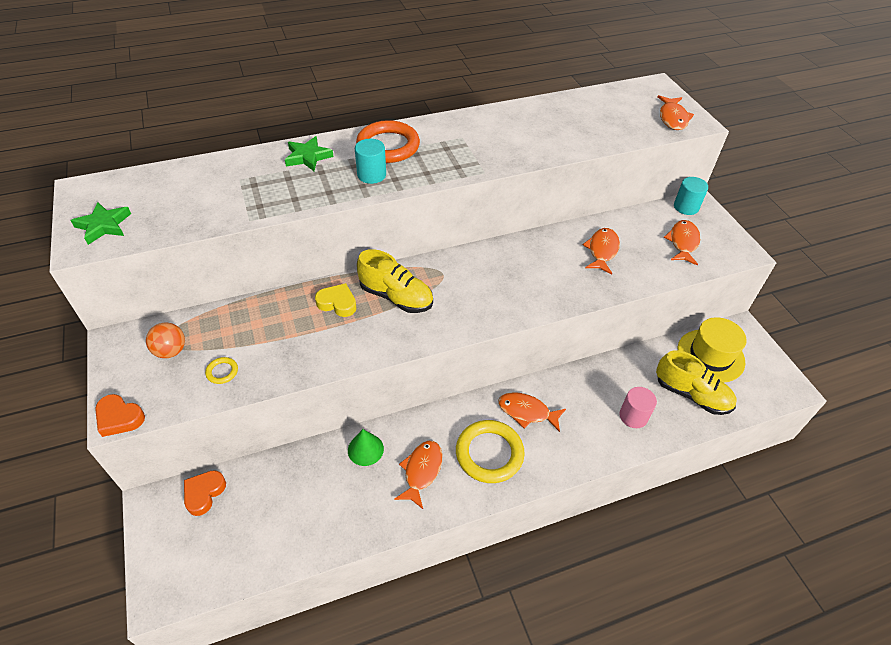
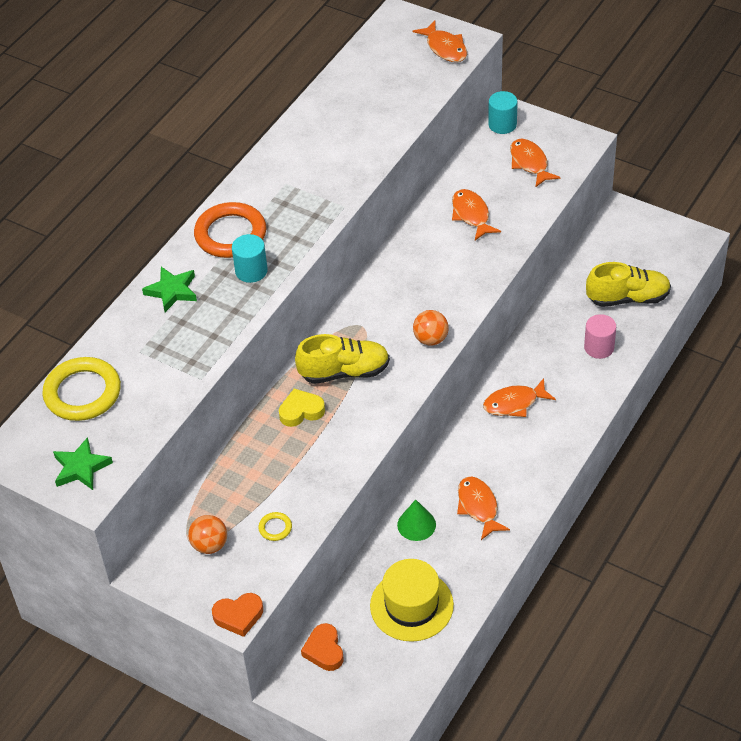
camera: 35 degrees left, 0 degrees up
yellow ring [456,420,525,483] -> yellow ring moved to [42,357,121,421]
yellow hat [678,317,747,383] -> yellow hat moved to [370,559,454,642]
none -> orange ball [413,310,449,346]

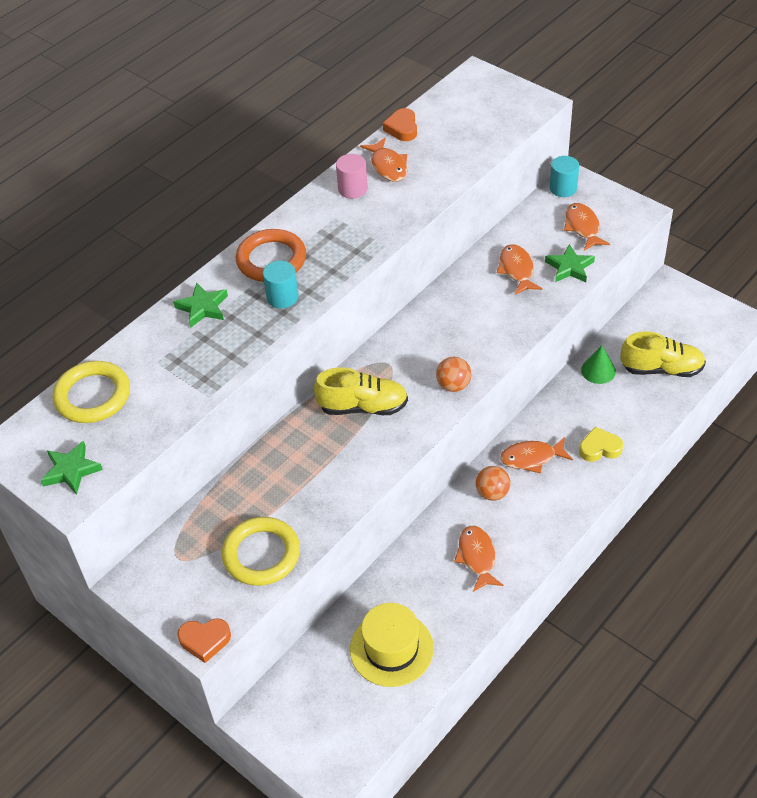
camera: 10 degrees right, 0 degrees up
orange ball [188,515,227,554] -> orange ball moved to [476,466,511,501]
yellow ring [258,512,292,541] -> yellow ring [222,517,300,586], size x2.33
yellow heart [279,389,325,427] -> yellow heart moved to [579,427,623,462]
orange heart [301,623,343,671] -> orange heart moved to [383,108,417,141]
green cone [397,499,436,541] -> green cone moved to [581,345,616,384]
orange fish [413,21,467,62] -> orange fish moved to [360,138,408,182]
pink cylinder [584,314,616,359] -> pink cylinder moved to [336,154,368,199]
none -> green star [545,244,595,282]

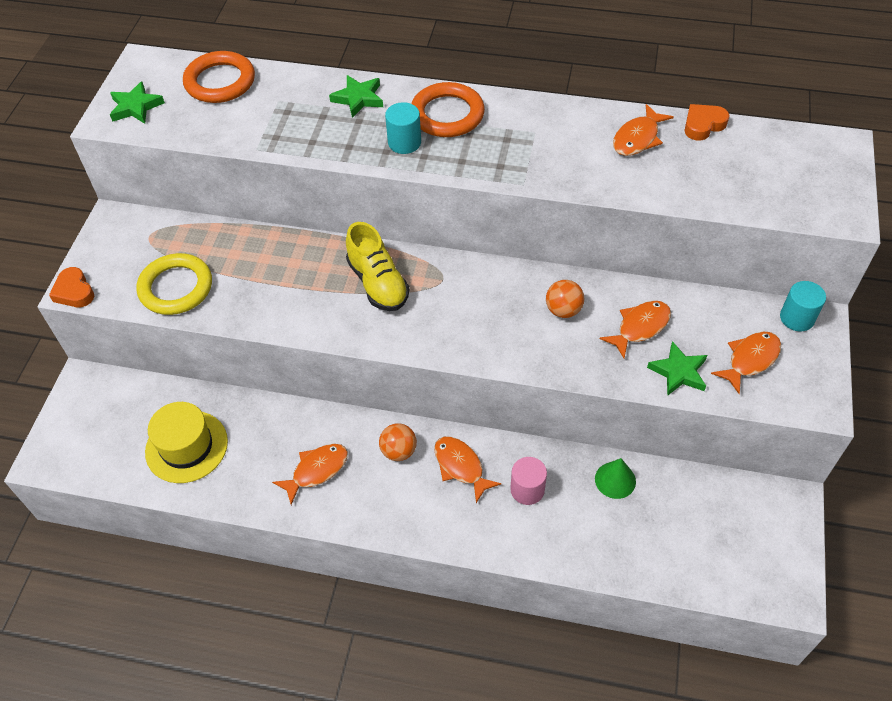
camera: 60 degrees right, 5 degrees up
yellow ring [53,361,130,423] -> orange ring [183,51,255,103]
pink cylinder [336,154,368,199] -> pink cylinder moved to [510,457,547,505]
orange ball [436,357,471,392] -> orange ball moved to [546,280,584,318]
yellow heart [579,427,623,462] -> none
yellow shoe [620,331,706,377] -> none

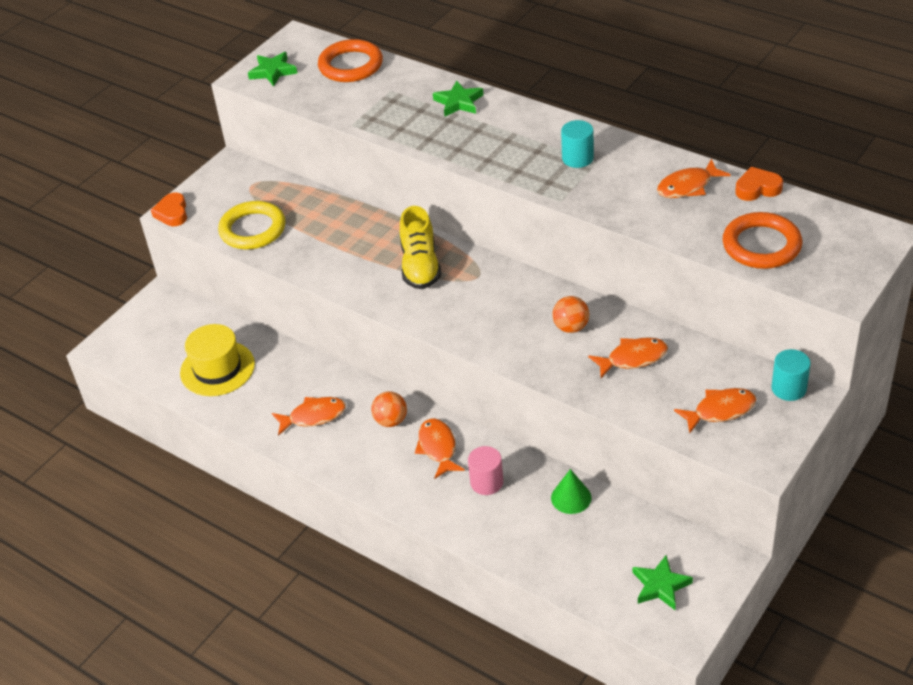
camera: 25 degrees right, 10 degrees down
turquoise cylinder [385,102,421,154] -> turquoise cylinder moved to [561,120,594,168]
orange ring [411,82,485,137] -> orange ring moved to [723,212,802,269]
green star [647,341,707,396] -> green star moved to [633,555,693,610]

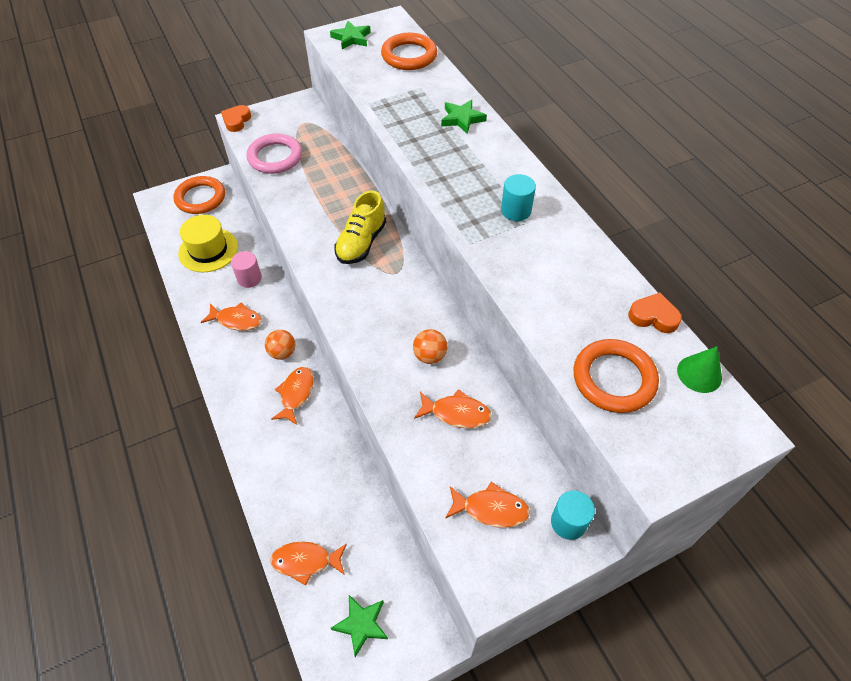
camera: 25 degrees right, 10 degrees up
yellow ring [218,201,286,249] -> pink ring [246,133,302,174]
pink cylinder [468,446,503,495] -> pink cylinder moved to [231,251,262,288]
green cone [551,469,591,514] -> green cone moved to [677,346,722,393]
orange fish [657,159,731,198] -> orange fish moved to [270,542,347,586]
none -> orange ring [174,176,225,214]

